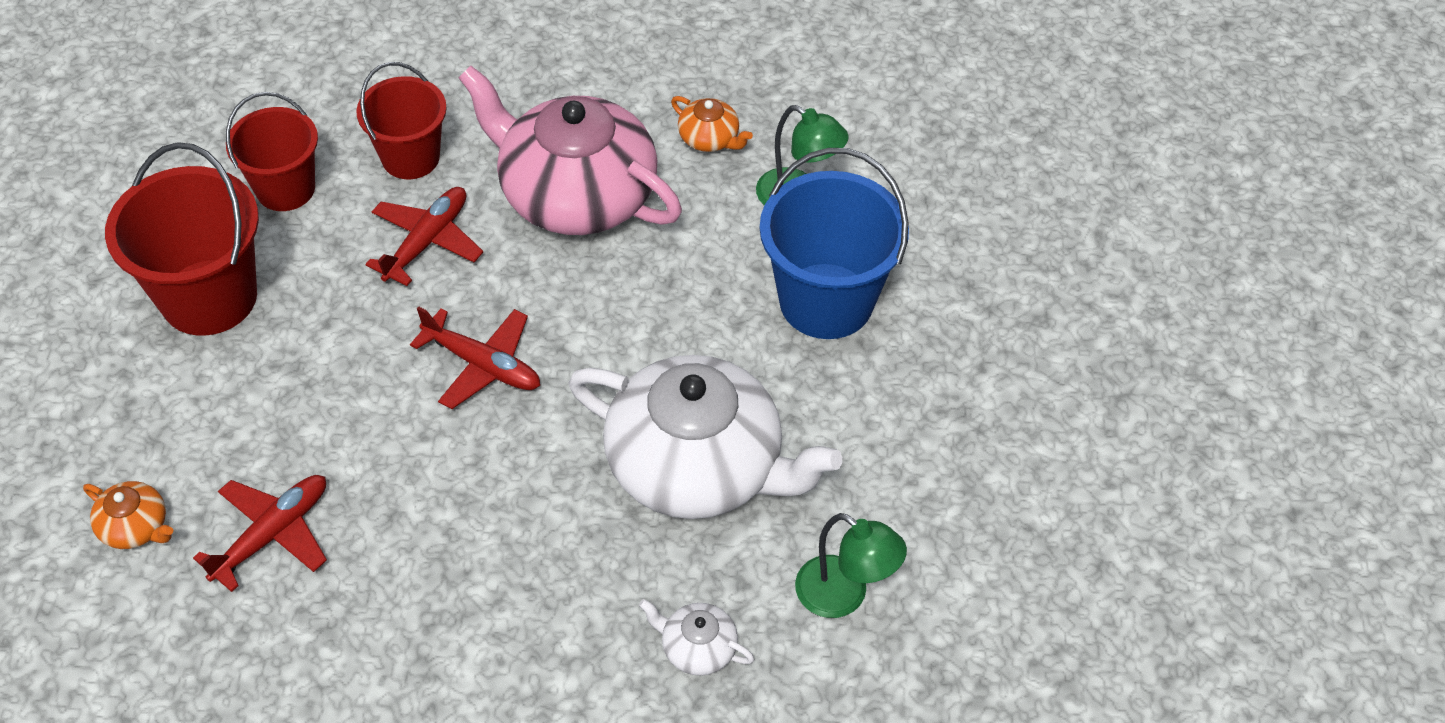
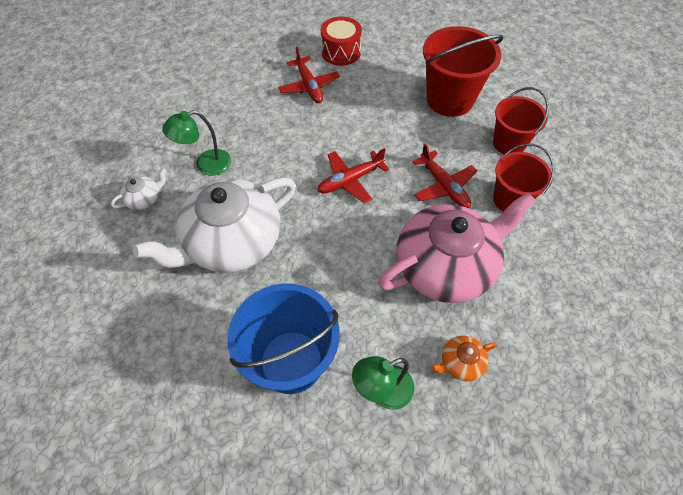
camera: 120 degrees right, 5 degrees up
orange teapot [83,481,173,549] -> red drum [321,16,362,66]
green lamp [795,513,907,618] -> green lamp moved to [162,110,231,176]

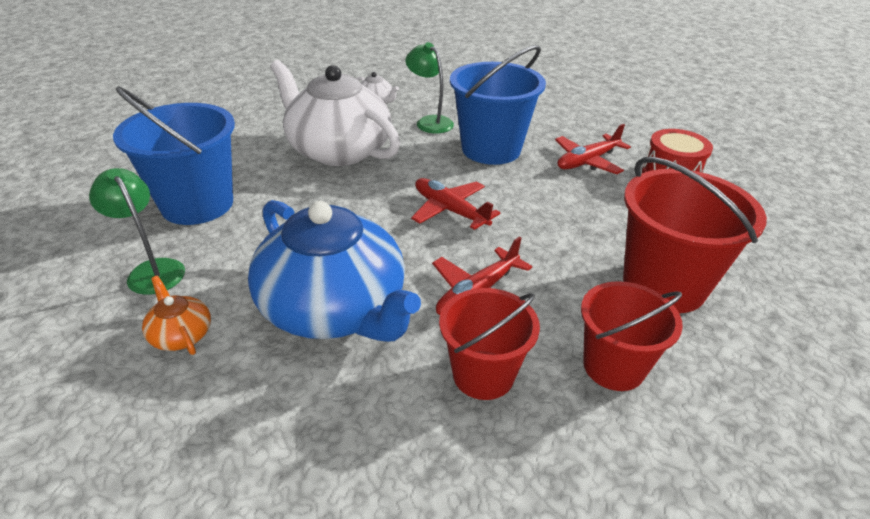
camera: 75 degrees right, 20 degrees down
pink teapot [378,192,536,303] -> blue teapot [248,200,421,342]
none -> blue bucket [450,45,546,165]

